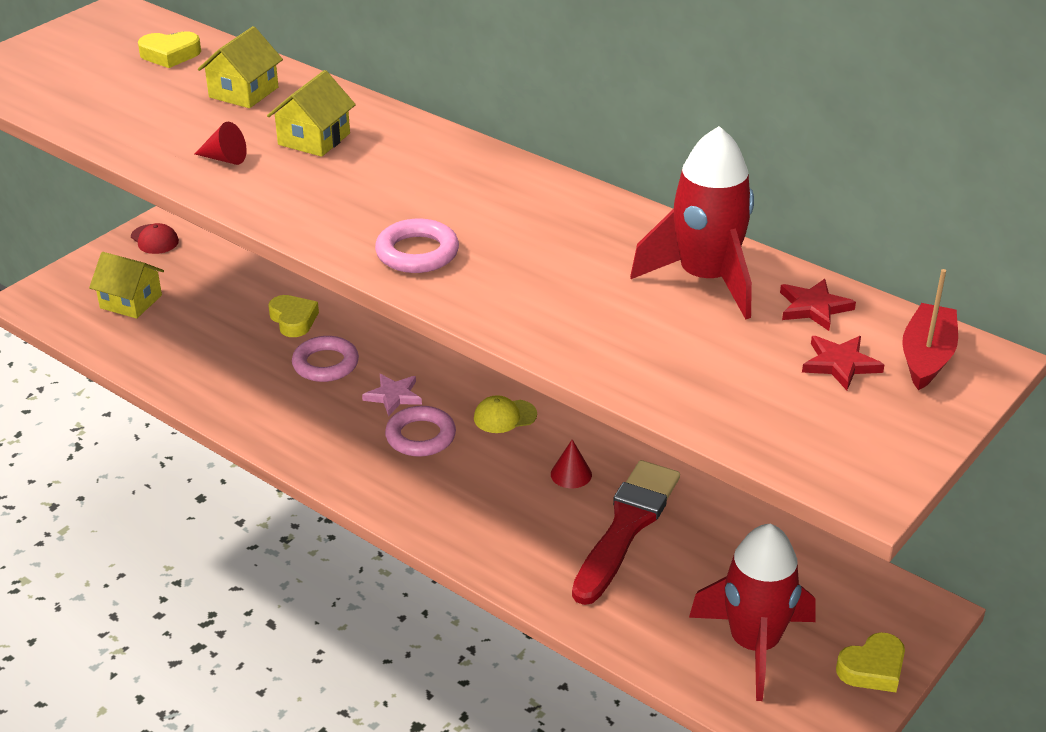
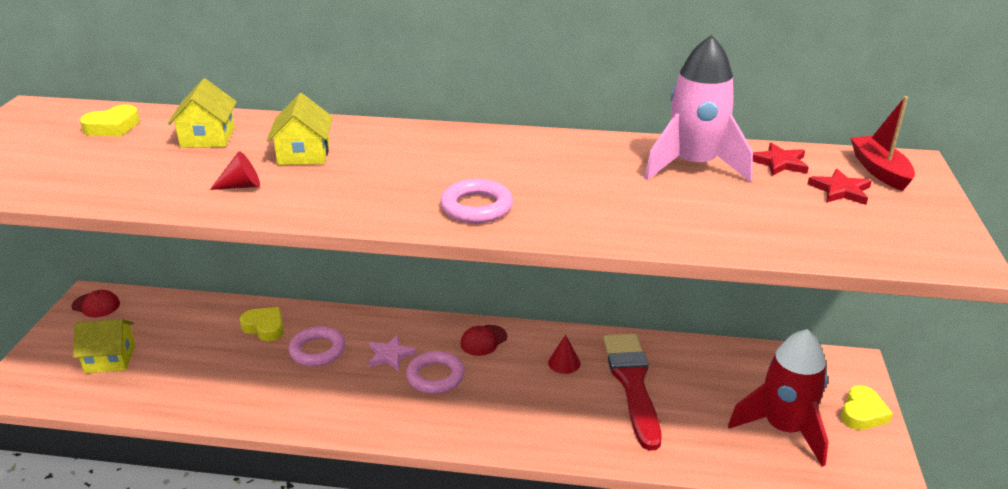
camera: 30 degrees left, 5 degrees down
yellow cap [474,395,537,433] -> red cap [460,325,507,356]
red rocket [630,126,754,319] -> pink rocket [644,35,753,182]

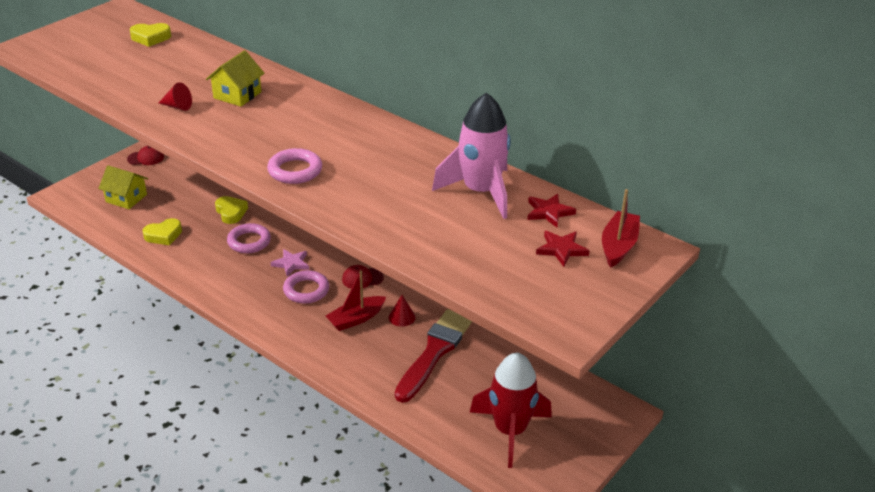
camera: 30 degrees right, 5 degrees up
red cap [71,290,120,317] -> red cap turned 60 degrees counterclockwise [127,146,164,165]
yellow house [168,79,237,148] -> none
yellow heart [841,385,893,430] -> yellow heart moved to [143,218,182,245]
none -> red boat [326,270,386,331]

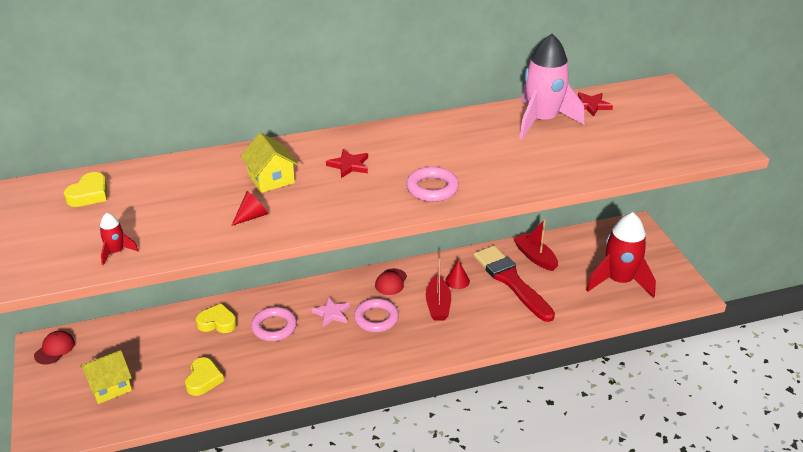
camera: 55 degrees left, 0 degrees up
red star [536,231,589,267] -> red star moved to [326,149,368,178]
red boat [602,189,640,268] -> red boat moved to [514,219,558,271]
none -> red rocket [99,213,139,265]

